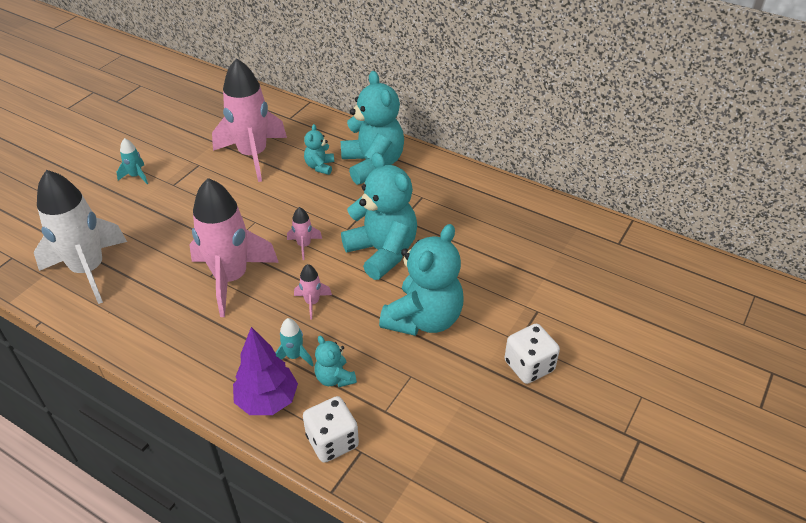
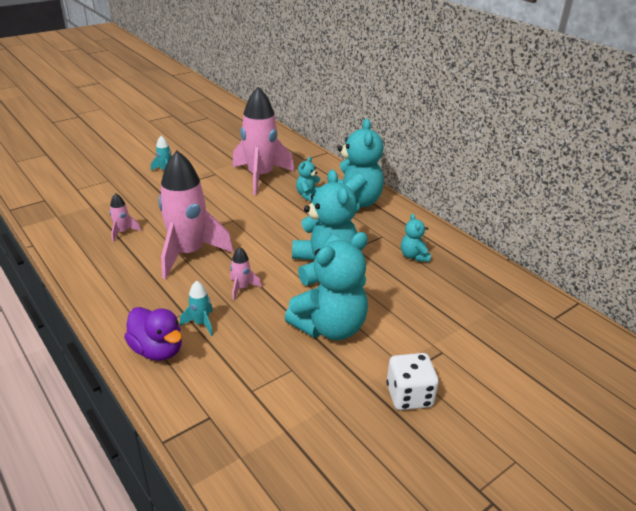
camera: 20 degrees right, 10 degrees down
white rocket [34,170,127,304] -> none
purple tree [233,327,298,415] -> purple duck [124,307,182,361]
pink rocket [287,207,322,260] -> pink rocket moved to [110,193,141,242]
white dice [303,396,359,463] -> none
turquoise teddy bear [314,336,357,387] -> turquoise teddy bear moved to [401,214,431,262]

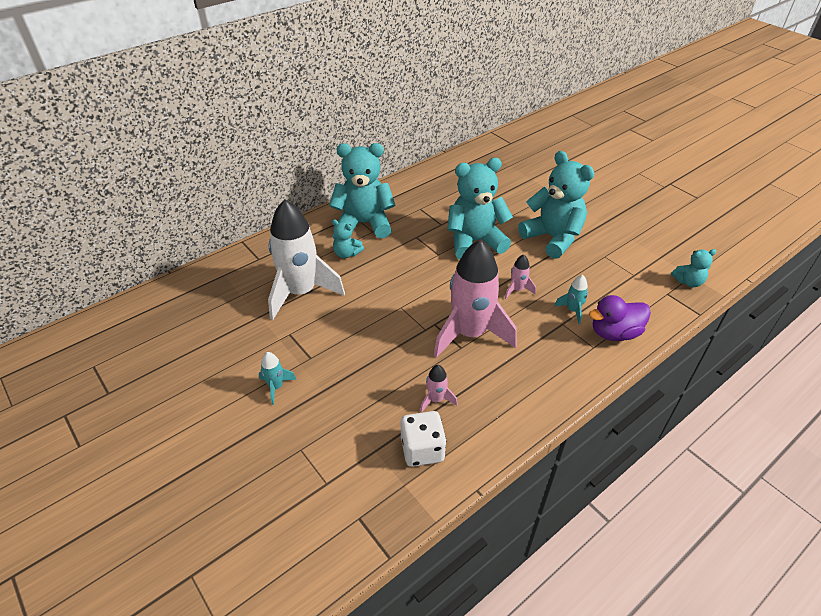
camera: 90 degrees left, 10 degrees up
purple duck [124,307,182,361] -> purple duck turned 150 degrees counterclockwise [589,295,651,341]
pink rocket [232,87,294,195] -> white rocket [268,199,345,320]
white dice [387,353,439,410] -> white dice moved to [401,411,446,467]
turquoise teddy bear [401,214,431,262] -> turquoise teddy bear moved to [671,249,717,287]

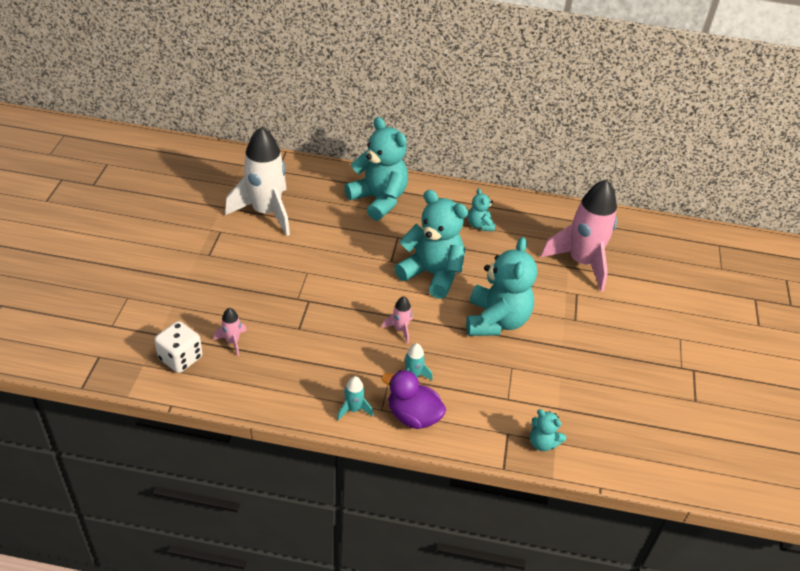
camera: 45 degrees right, 0 degrees up
turquoise rocket [259,352,296,405] -> turquoise rocket moved to [337,376,373,420]
turquoise teddy bear [332,219,364,258] -> turquoise teddy bear moved to [468,188,495,231]
pink rocket [434,240,517,358] -> pink rocket moved to [541,179,617,292]

